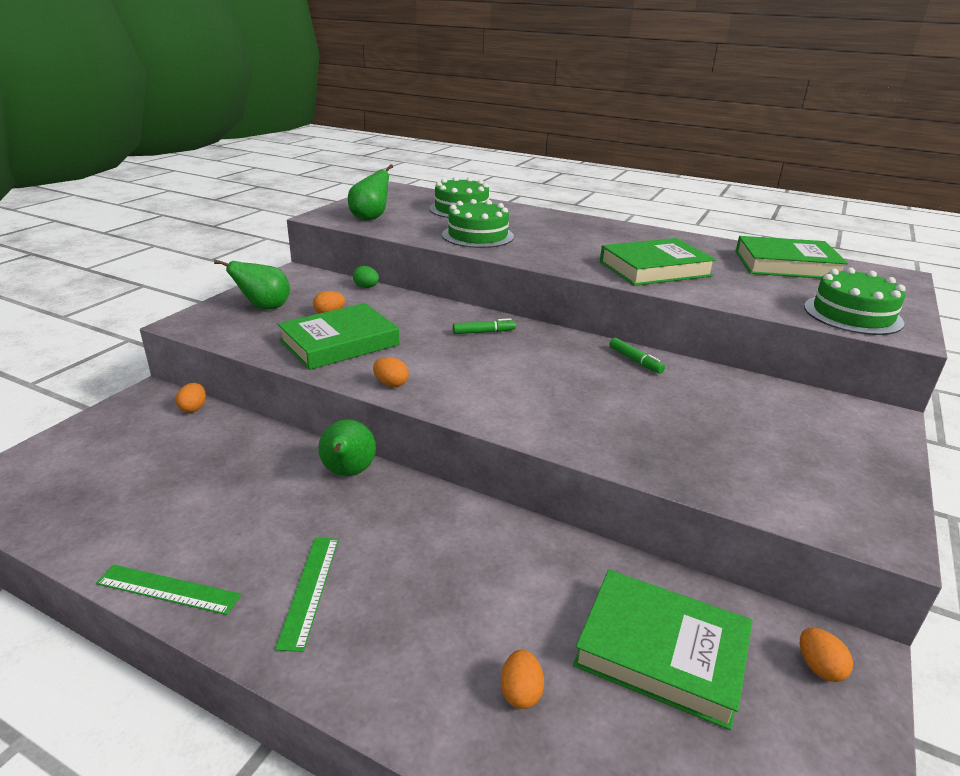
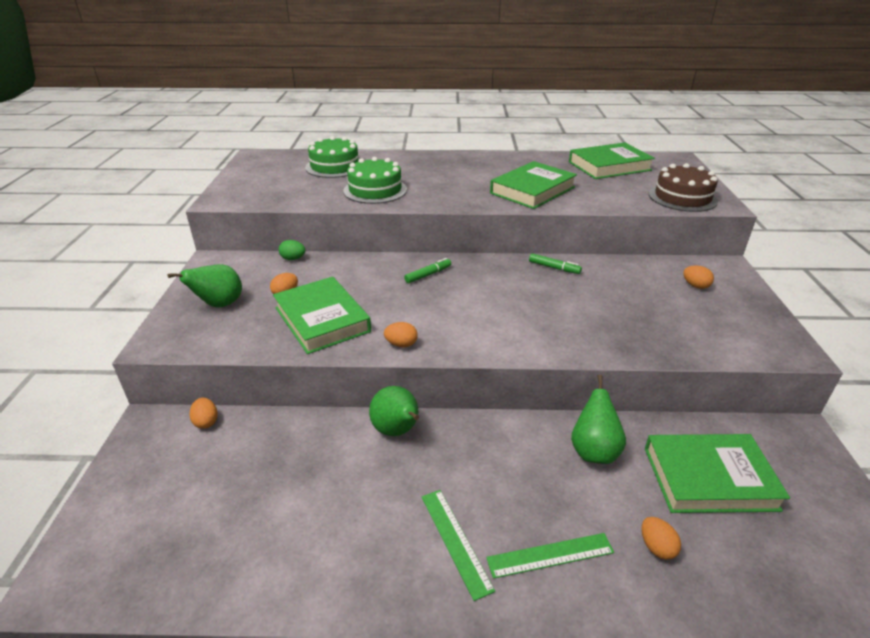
camera: 25 degrees left, 5 degrees up
green ruler [96,565,241,615] -> green ruler moved to [486,533,614,579]
green book [278,303,399,370] -> green book turned 60 degrees counterclockwise [273,277,371,354]
green pear [348,164,393,220] -> green pear moved to [571,375,626,464]
orange egg [800,628,853,682] -> orange egg moved to [683,265,714,289]
green cake [804,267,906,335] -> brown cake [649,163,718,212]

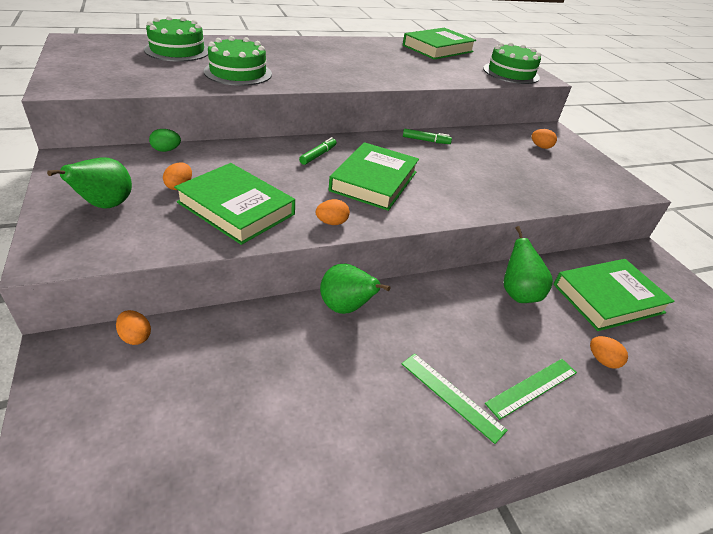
camera: 25 degrees left, 5 degrees up
green book [490,161,577,209] -> green book moved to [329,142,419,211]
brown cake [649,163,718,212] -> green cake [483,42,541,84]

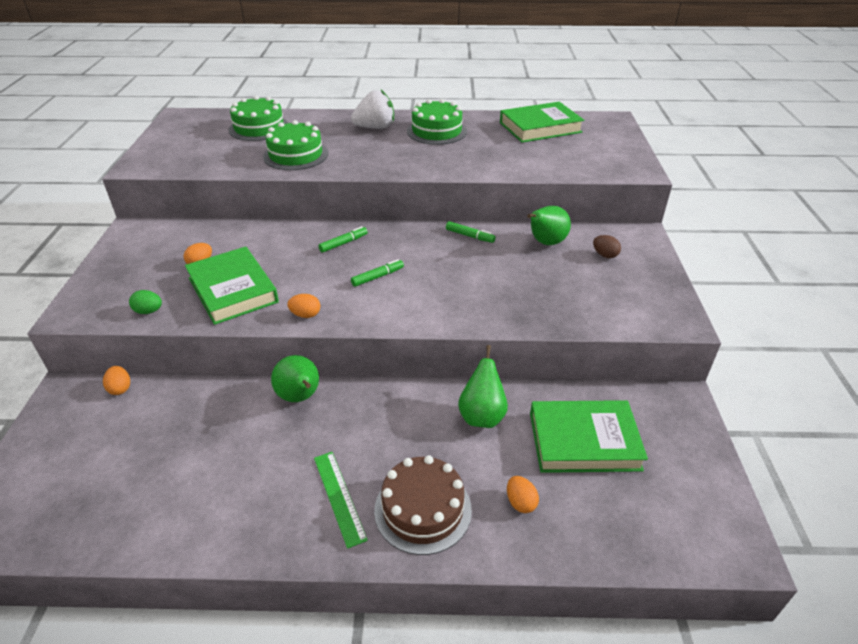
camera: 25 degrees right, 0 degrees up
green pear [47,157,132,209] -> green pear moved to [527,206,571,245]
green egg [149,129,181,152] -> green egg moved to [129,290,162,314]
green book [329,142,419,211] -> green marker [351,259,404,287]
green cake [483,42,541,84] -> green cake moved to [407,99,467,145]
green ruler [485,359,577,420] -> brown cake [374,455,472,555]
orange egg [531,129,557,149] -> brown egg [593,235,621,258]
none -> white strawberry [351,90,394,129]

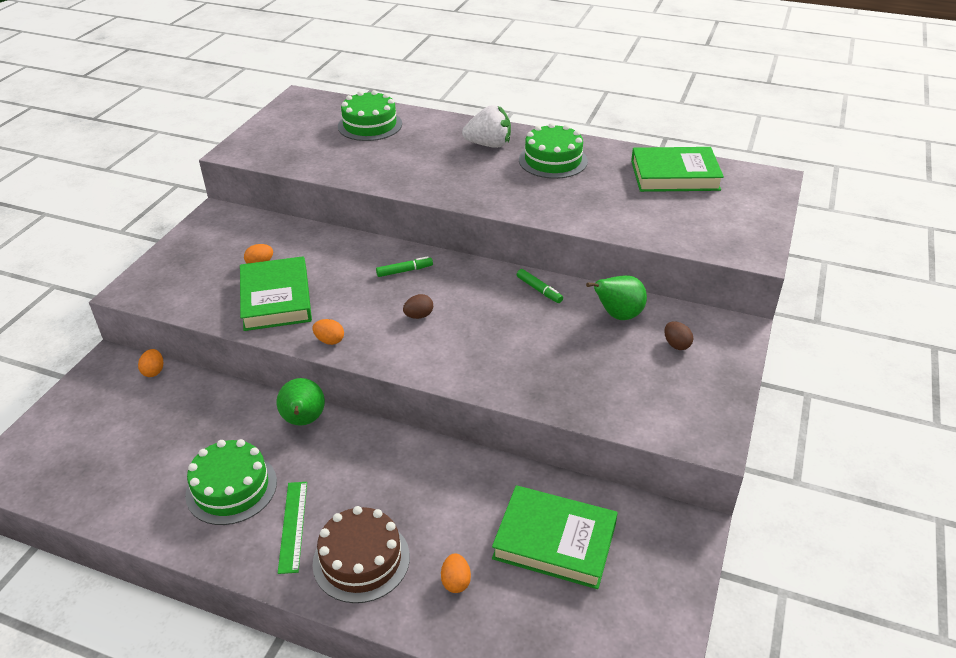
camera: 20 degrees right, 0 degrees up
green egg [129,290,162,314] -> none
green cake [263,120,328,170] -> green cake moved to [185,439,277,525]
green marker [351,259,404,287] -> brown egg [403,294,433,319]
green pear [458,345,508,428] -> none

